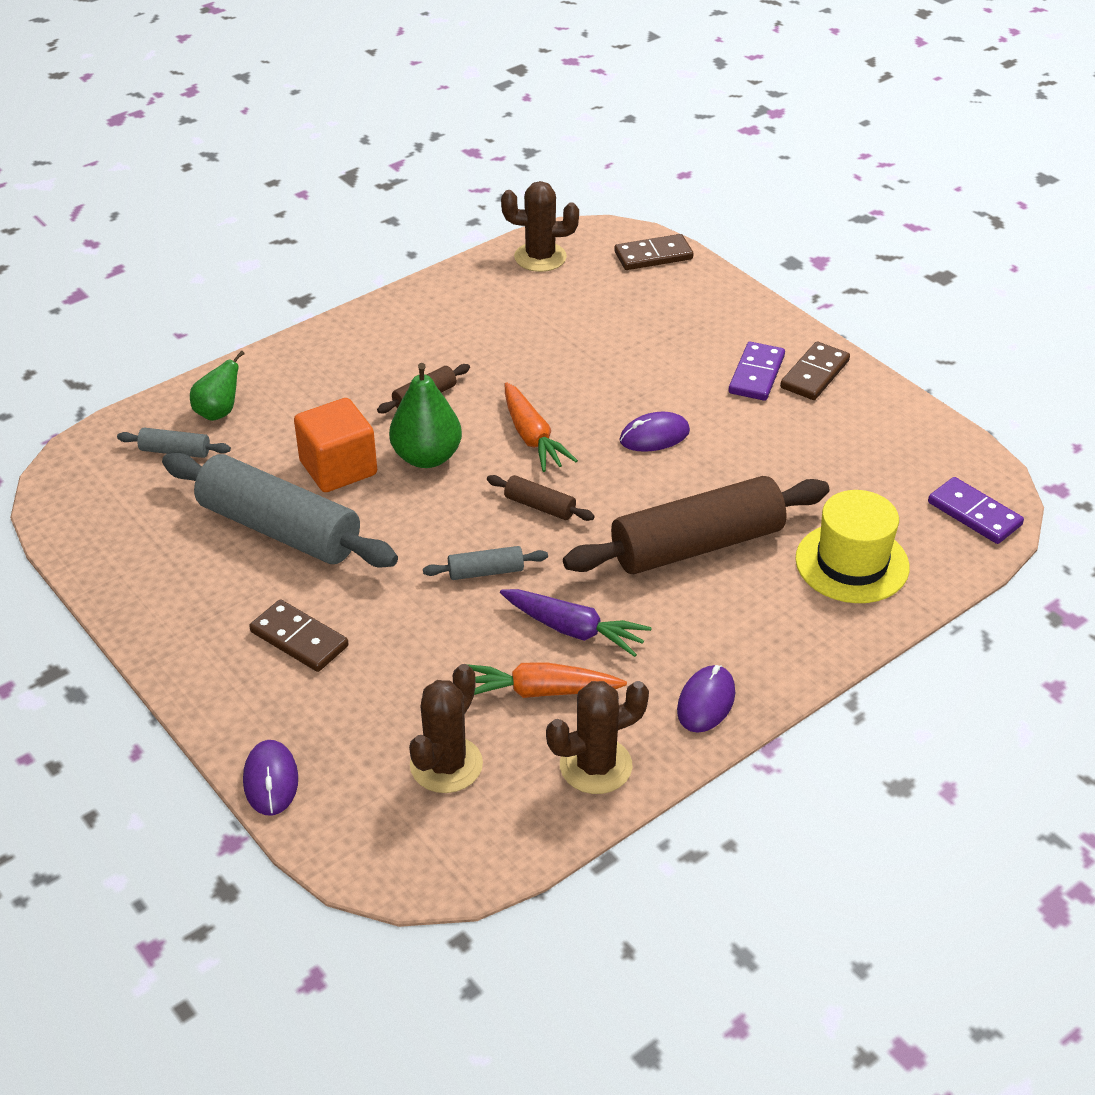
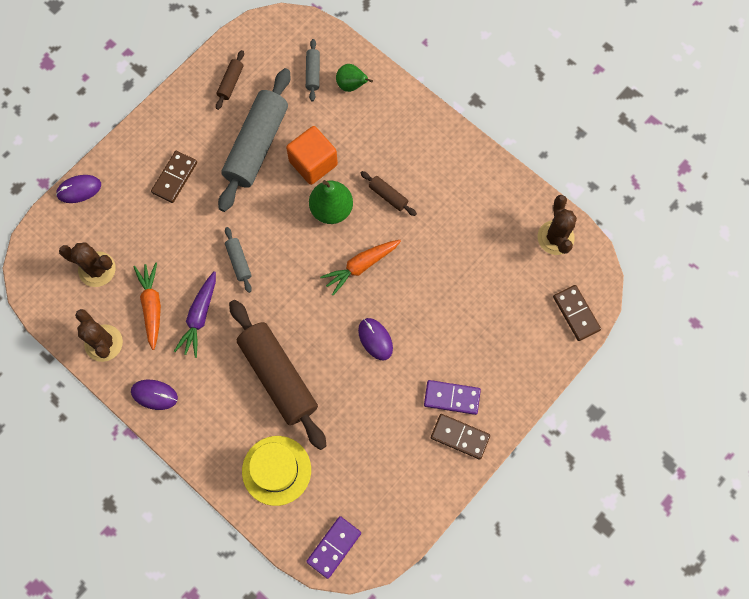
camera: 80 degrees right, 30 degrees up
brown rolling pin [487,475,595,521] -> brown rolling pin moved to [216,50,244,110]

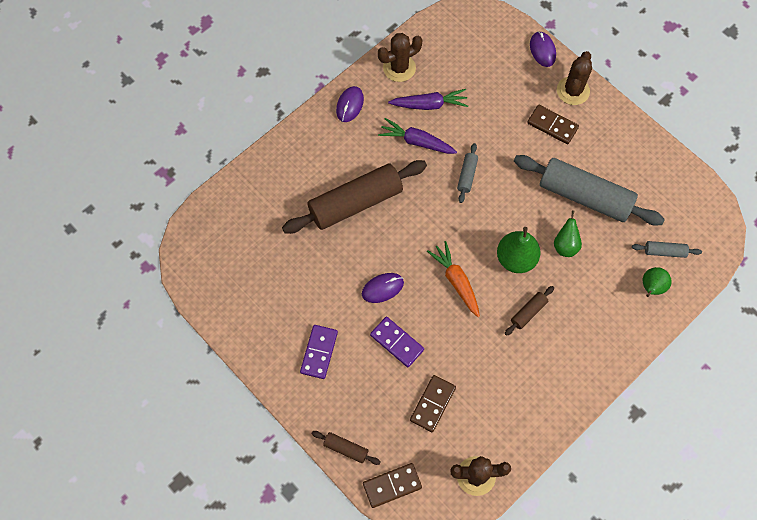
camera: 95 degrees right, 5 degrees down
brown cactus [59,242,116,287] -> brown cactus moved to [557,51,592,105]
orange carrot [134,262,161,350] -> purple carrot [388,89,468,110]
brown rolling pin [216,50,244,110] -> brown rolling pin moved to [311,431,381,465]
grey rolling pin [225,227,252,293] -> grey rolling pin turned 60 degrees counterclockwise [457,143,478,203]
yellow hat [242,436,311,506] -> none
orange cube [286,126,338,185] -> green pear [554,210,582,257]
purple domino [306,516,361,579] -> purple domino moved to [370,317,424,367]
brown domino [431,414,490,459] -> brown domino moved to [410,375,456,432]

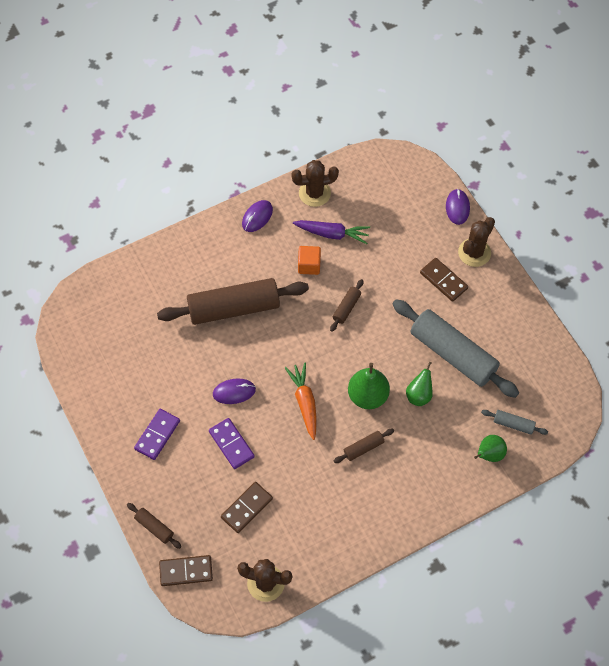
camera: 15 degrees right, 5 degrees down
purple carrot [378,118,457,154] -> orange cube [298,246,321,275]
grey rolling pin [457,143,478,203] -> brown rolling pin [330,279,364,332]

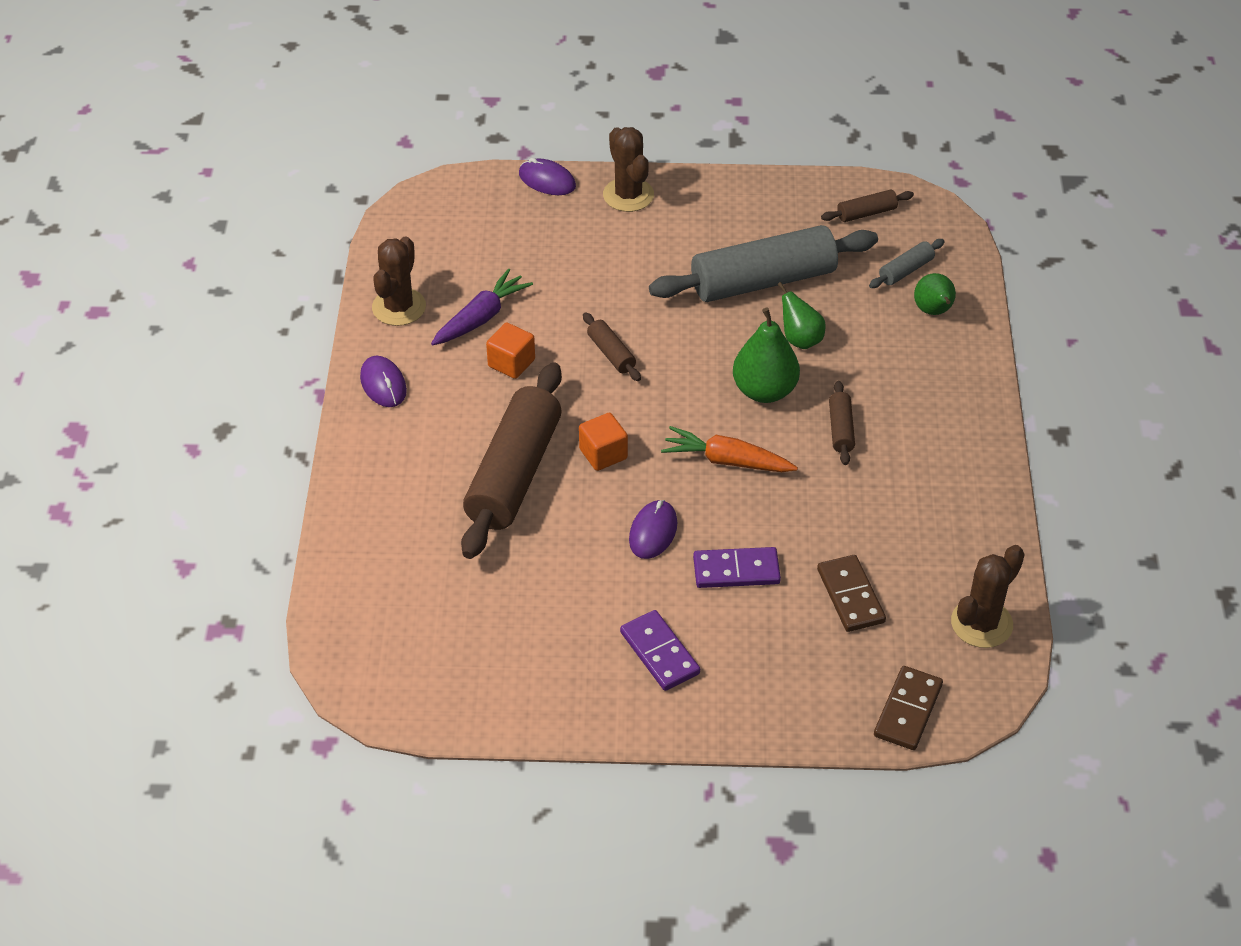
camera: 60 degrees left, 15 degrees down
brown rolling pin [127,503,181,549] -> brown rolling pin moved to [821,190,914,222]
brown domino [420,258,468,302] -> none
none -> orange cube [579,413,628,471]

